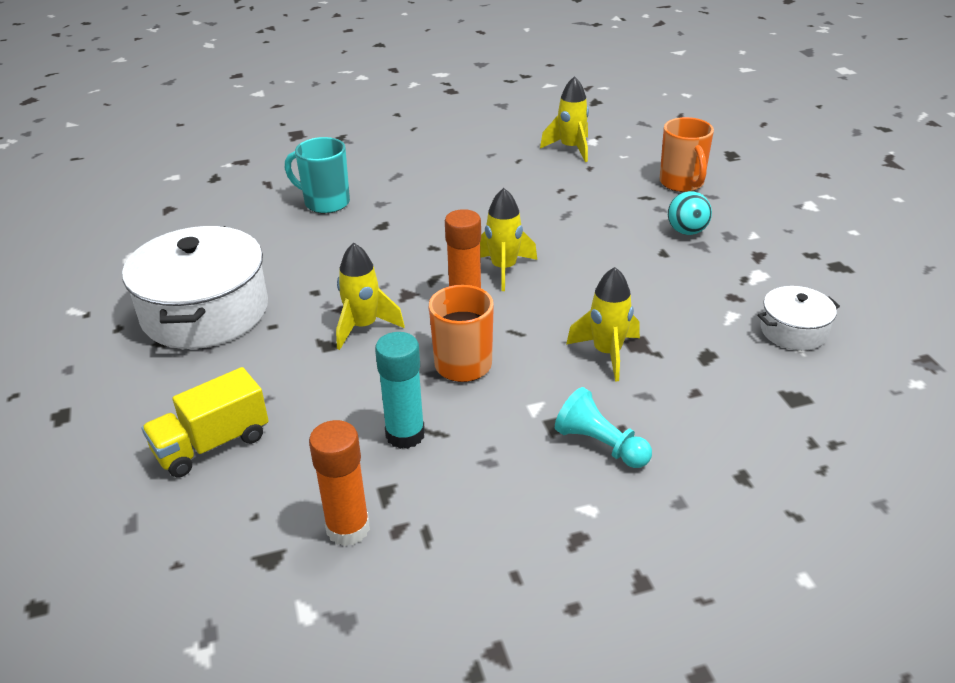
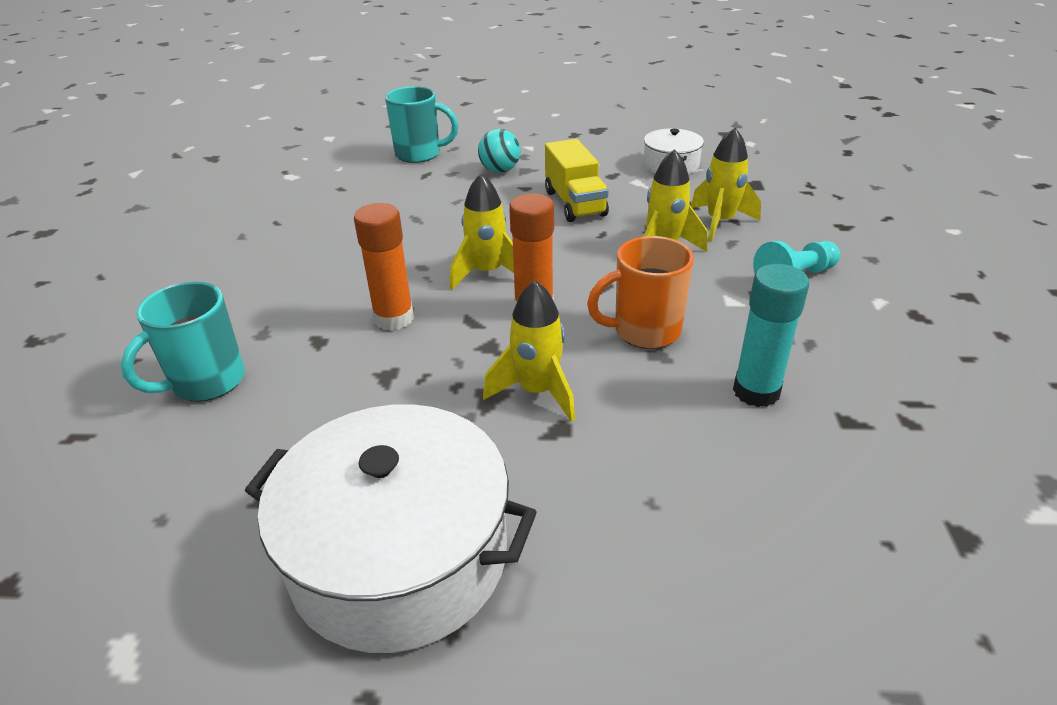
camera: 70 degrees left, 0 degrees up
yellow truck [142,367,269,477] -> yellow truck moved to [545,139,609,222]
orange glue stick [309,420,370,546] -> orange glue stick moved to [354,203,414,331]
yellow rocket [540,76,589,162] -> yellow rocket moved to [691,128,761,242]
orange mug [660,117,714,192] -> turquoise mug [385,86,458,163]

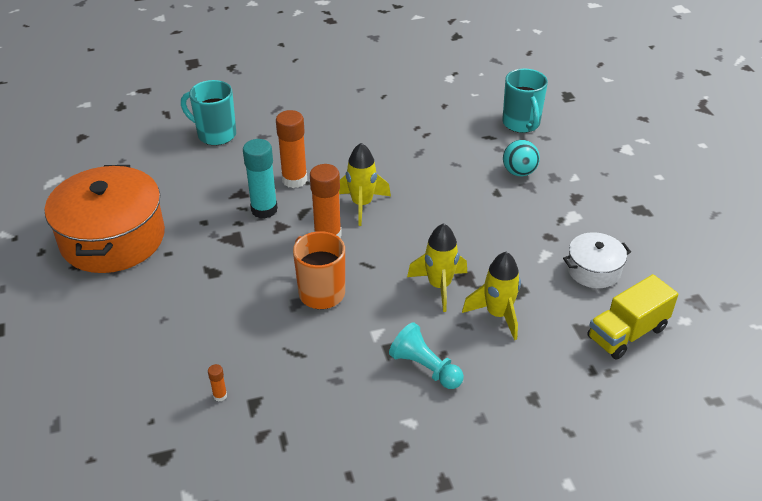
camera: 70 degrees right, 5 degrees up
white pot [245,404,537,653] -> orange pot [45,165,165,273]
yellow rocket [483,280,575,422] -> none
yellow truck [545,139,609,222] -> yellow truck moved to [587,274,678,360]
turquoise glue stick [733,264,809,407] -> turquoise glue stick moved to [243,139,278,219]
none -> orange glue stick [208,364,227,401]

